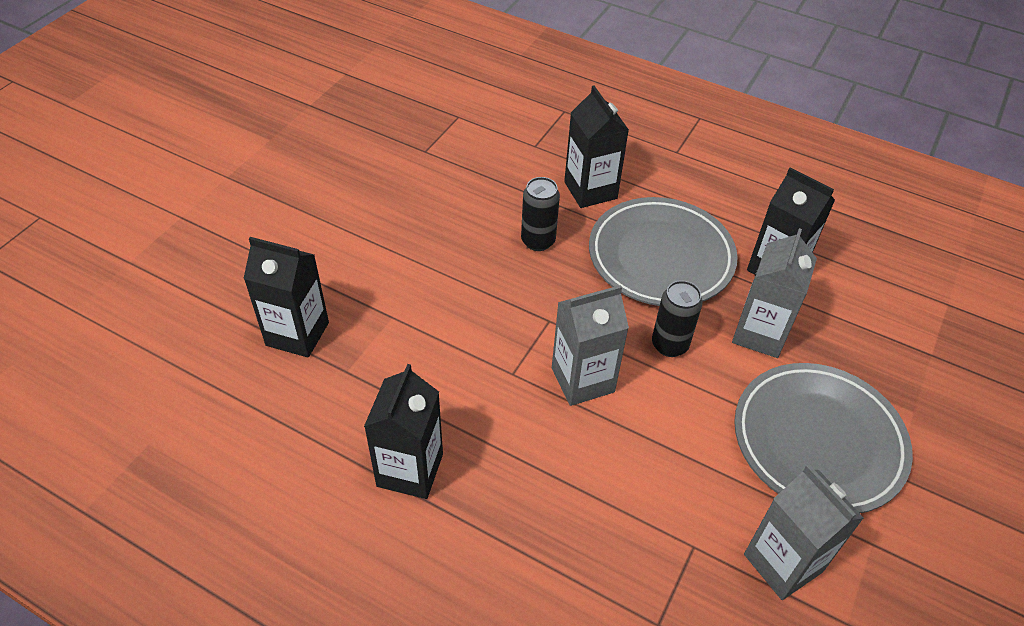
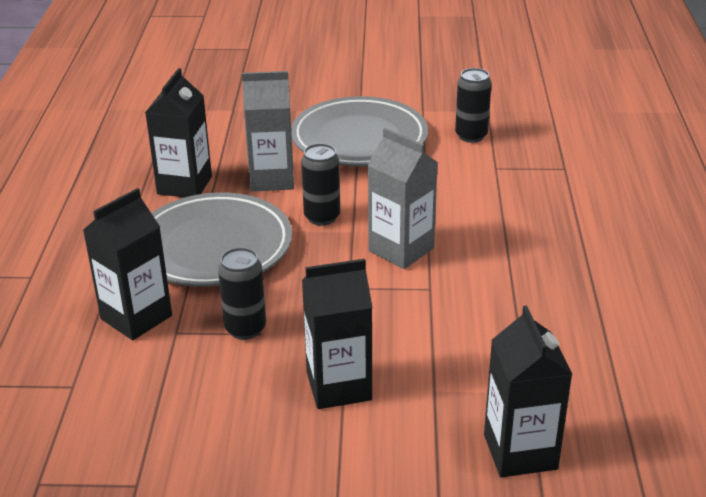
camera: 115 degrees left, 15 degrees down
black carton [364,364,443,499] -> black carton moved to [302,259,372,409]
grey carton [744,464,864,600] -> black can [455,68,492,143]

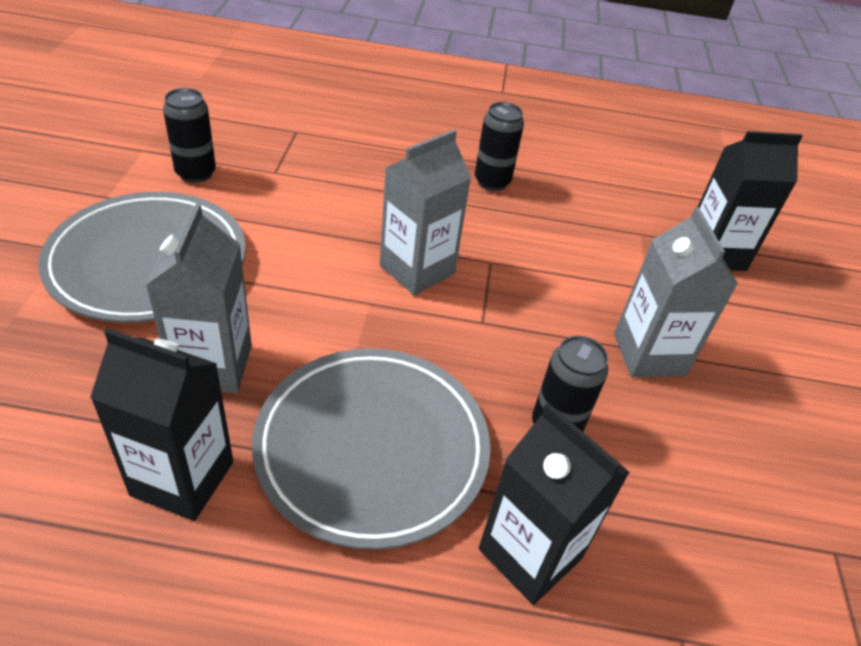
camera: 90 degrees left, 10 degrees up
black can [301,143,340,226] -> black can moved to [475,102,524,191]
black carton [302,259,372,409] -> grey carton [614,207,738,377]

